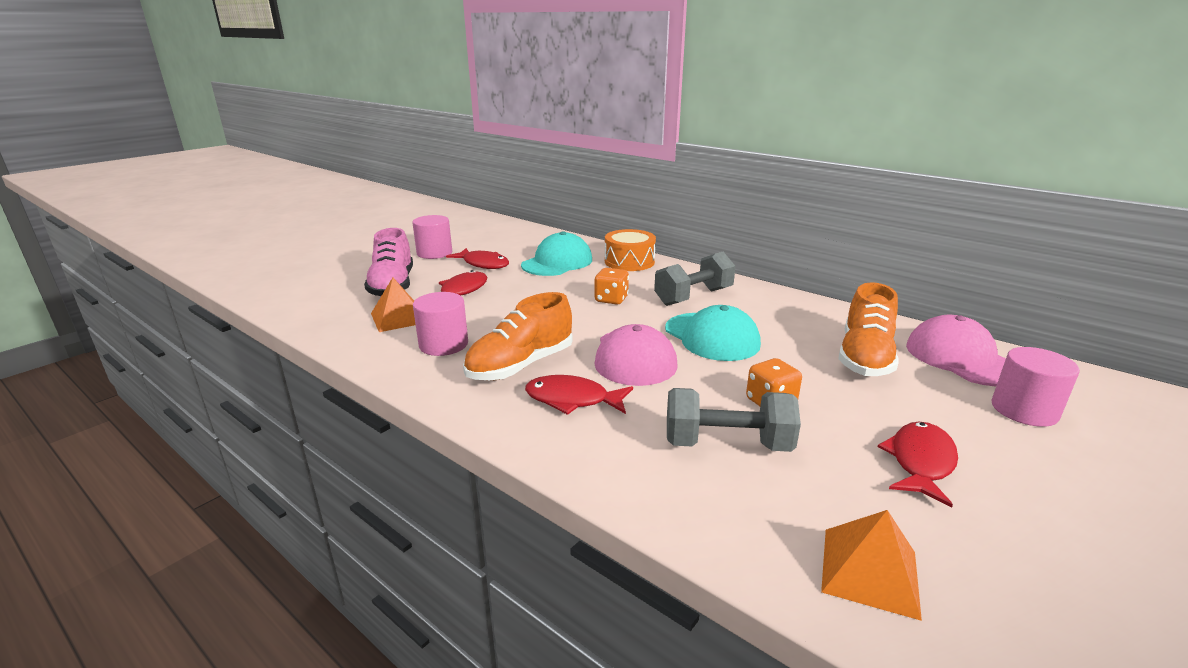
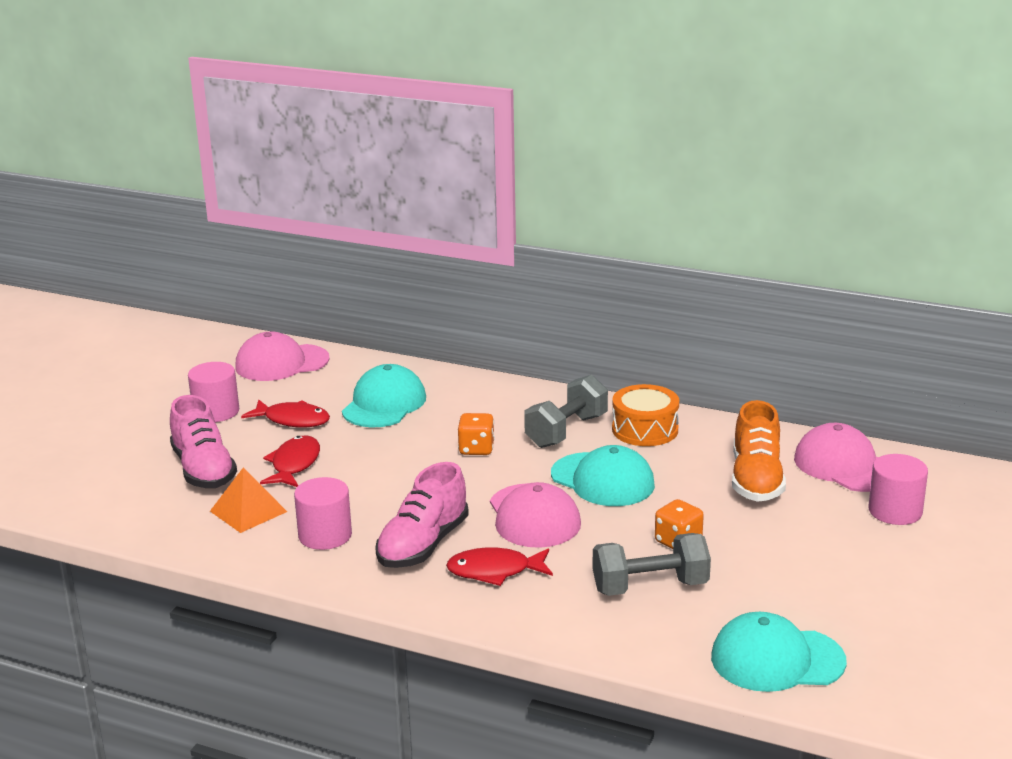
camera: 15 degrees left, 0 degrees up
orange shoe [463,292,573,381] -> pink shoe [375,462,469,568]
orange drum [605,229,656,271] -> orange drum moved to [612,384,679,446]
orange pyramid [821,510,922,621] -> turquoise cap [711,612,847,692]
red fish [877,422,958,508] -> none
none -> pink cap [235,332,330,381]

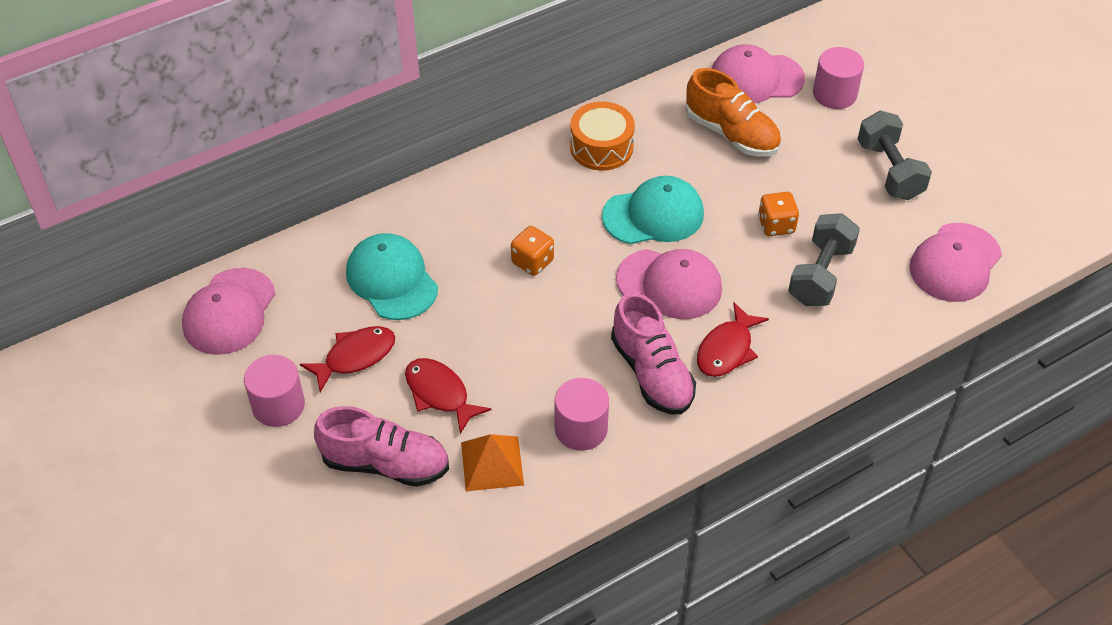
camera: 55 degrees left, 25 degrees up
grey dumbbell [524,375,608,448] -> grey dumbbell moved to [858,111,932,200]
turquoise cap [711,612,847,692] -> pink cap [909,223,1002,302]

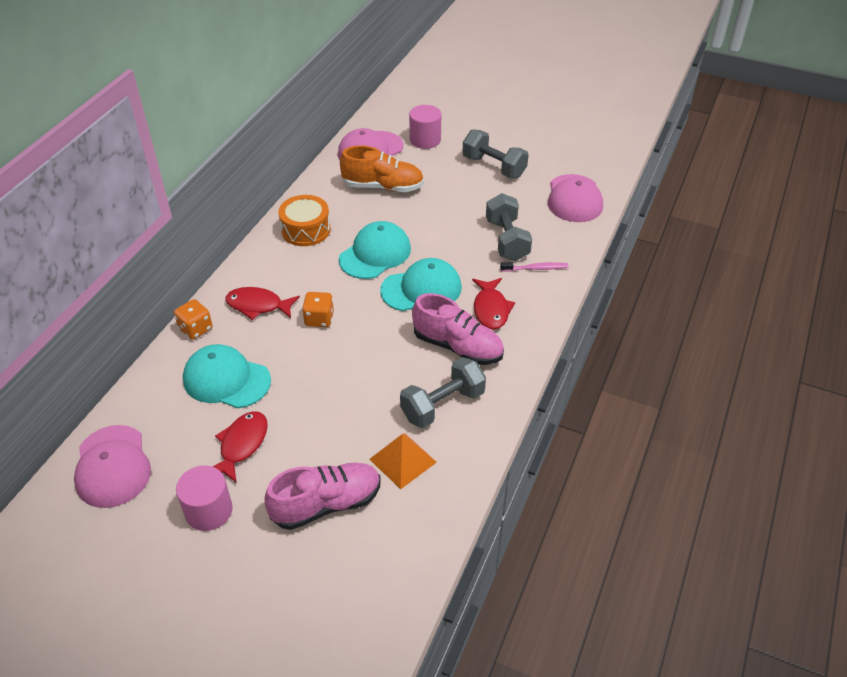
camera: 35 degrees left, 5 degrees down
red fish [405,358,491,434] -> red fish moved to [225,287,300,320]
pink cylinder [555,378,609,451] -> grey dumbbell [400,357,486,428]
pink cap [616,249,722,319] -> turquoise cap [380,258,462,311]
orange dice [758,192,799,236] -> orange dice moved to [174,299,212,340]
none -> pink toothbrush [500,262,568,272]

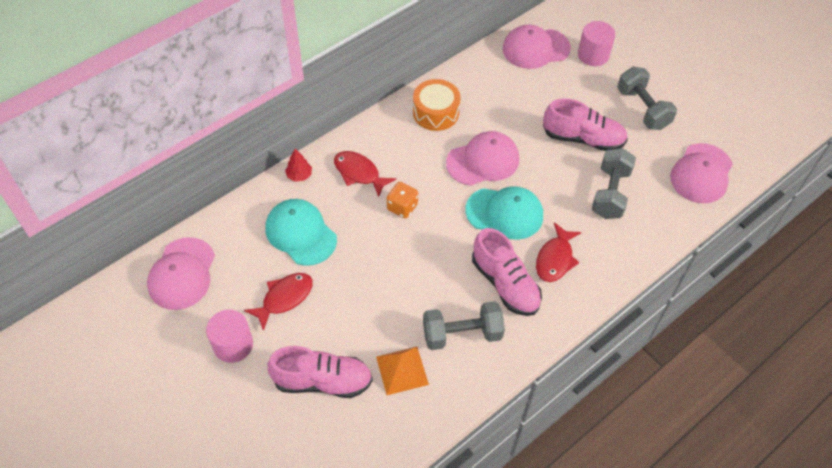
camera: 25 degrees right, 10 degrees up
orange dice [174,299,212,340] -> red tree [285,148,312,182]
turquoise cap [339,221,411,279] -> pink cap [446,131,519,186]
orange shoe [340,146,424,192] -> none
pink toothbrush [500,262,568,272] -> none
none -> pink shoe [543,98,628,151]

